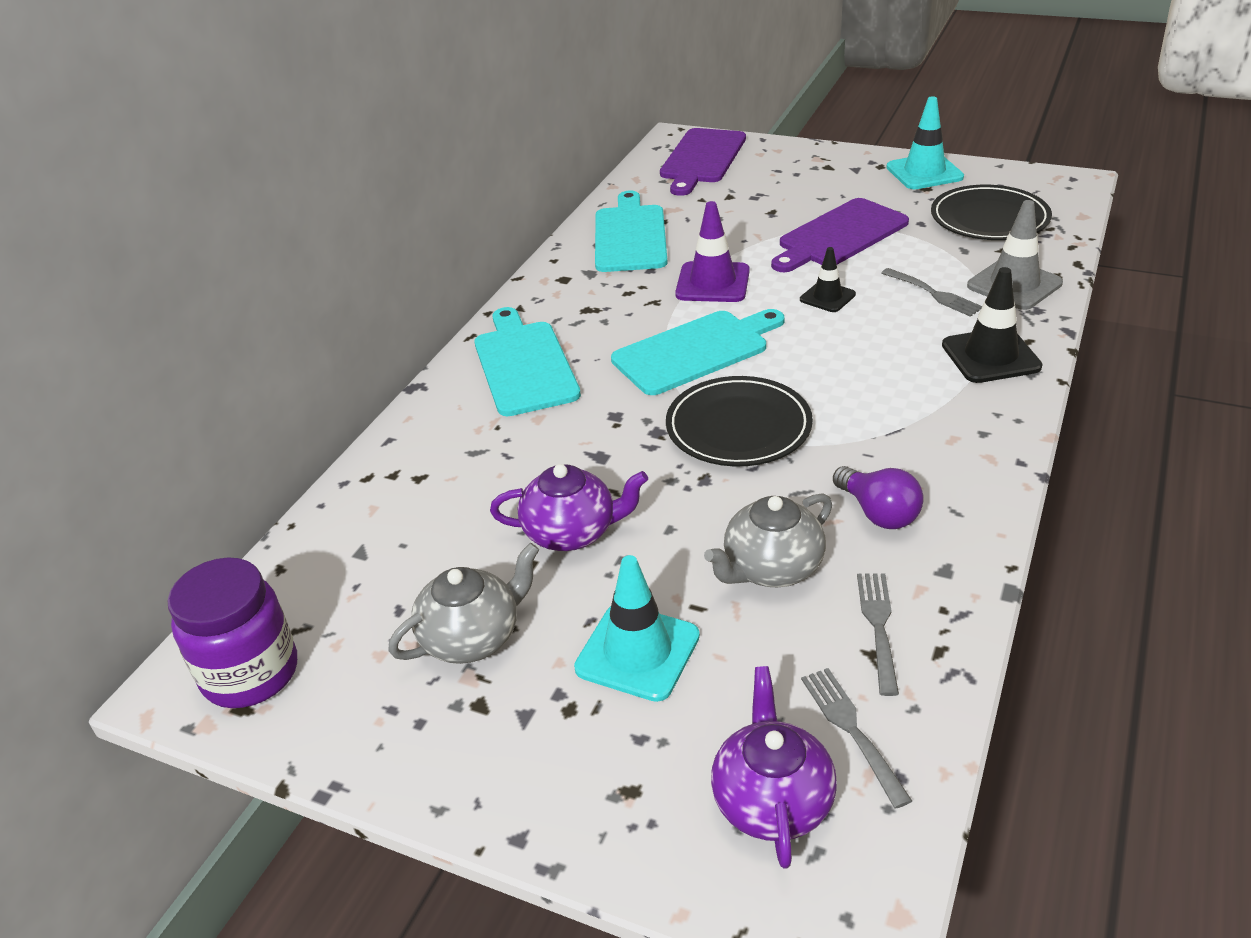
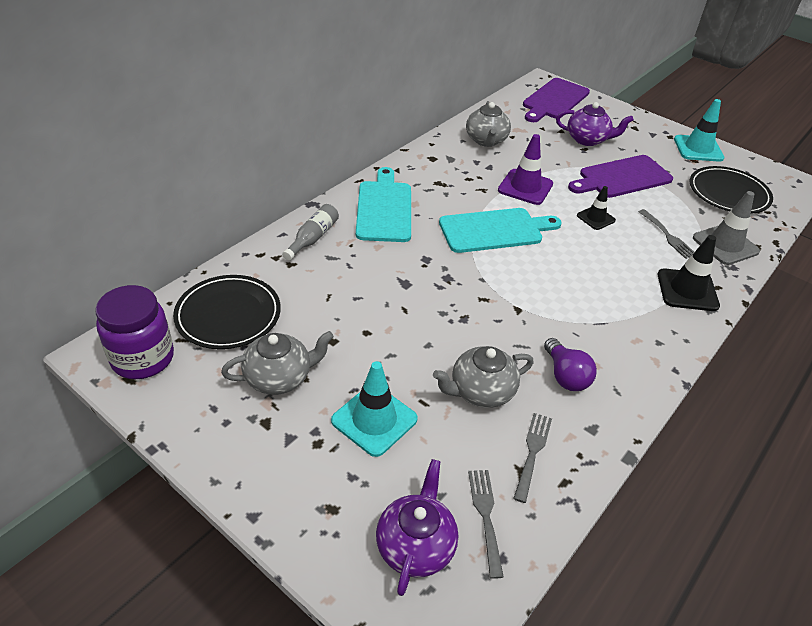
camera: 10 degrees right, 5 degrees up
purple teapot [490,464,648,551] -> purple teapot moved to [556,102,634,146]
turquoise cutting board [595,191,668,272] -> grey teapot [466,102,511,147]
black plate [666,376,813,466] -> black plate moved to [173,275,281,349]
none -> grey bottle [282,204,339,261]

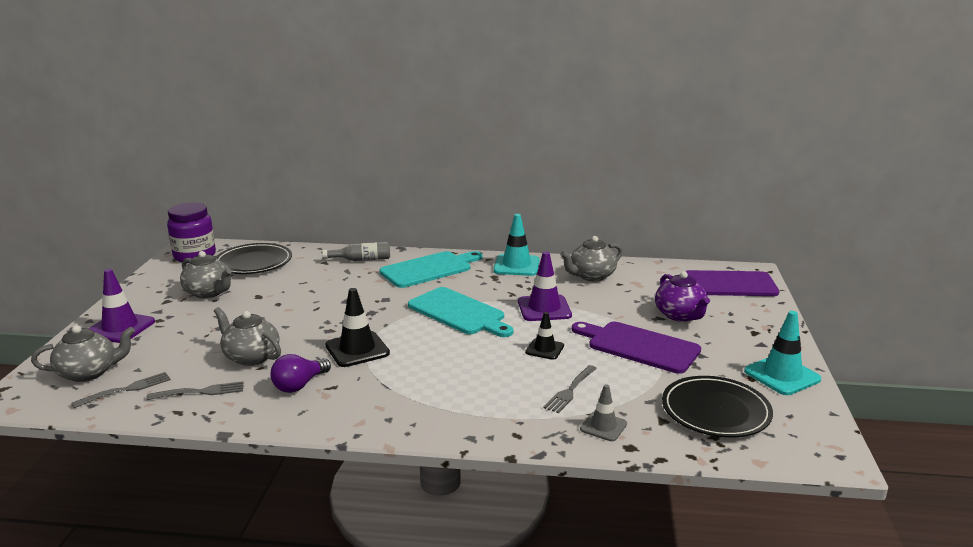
camera: 60 degrees right, 20 degrees down
turquoise traffic cone [331,361,418,457] -> turquoise traffic cone moved to [493,214,540,276]
purple teapot [376,459,458,596] -> grey teapot [31,325,135,382]
black traffic cone [658,235,720,311] -> black traffic cone moved to [325,288,390,367]
grey traffic cone [693,191,760,265] -> grey traffic cone [580,384,627,441], size x0.61
none -> purple traffic cone [88,269,155,343]

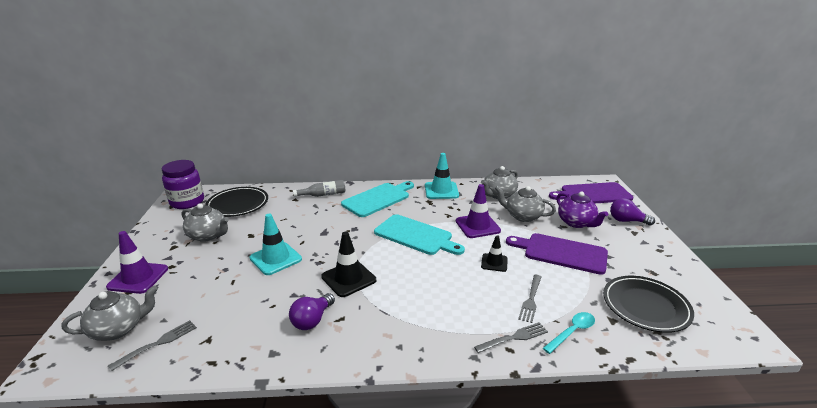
camera: 10 degrees left, 5 degrees up
grey fork [146,381,244,400] -> grey fork moved to [474,322,548,353]
grey teapot [214,307,281,366] -> grey teapot moved to [495,186,556,222]
grey traffic cone [580,384,627,441] -> turquoise spoon [543,312,595,354]
turquoise traffic cone [744,311,821,395] -> turquoise traffic cone moved to [250,214,302,275]
none -> purple light bulb [610,198,655,226]

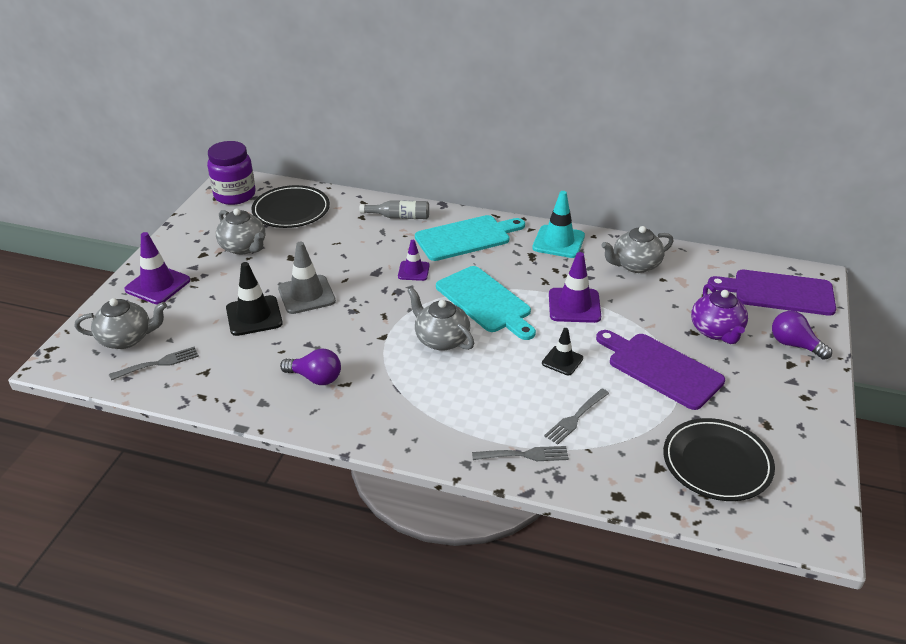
camera: 20 degrees right, 10 degrees up
turquoise traffic cone [250,214,302,275] -> grey traffic cone [278,242,336,314]
purple light bulb [289,293,335,330] -> purple light bulb turned 120 degrees counterclockwise [280,348,341,385]
black traffic cone [321,232,376,297] -> black traffic cone moved to [226,262,283,336]
grey teapot [495,186,556,222] -> grey teapot moved to [408,287,474,351]
turquoise spoon [543,312,595,354] -> none
none -> purple traffic cone [398,240,430,281]

